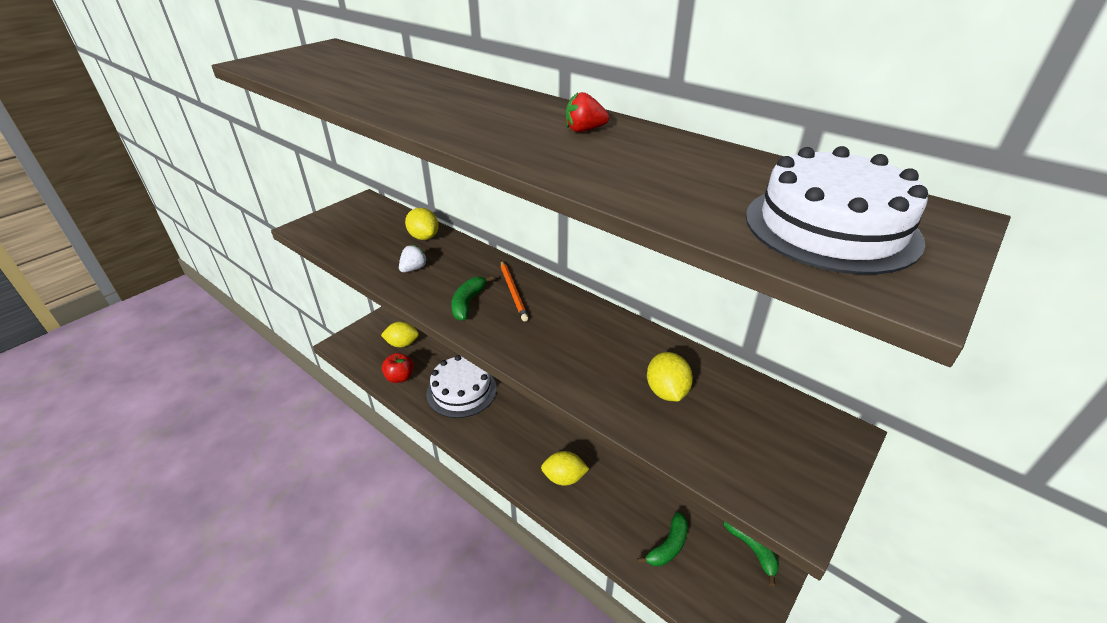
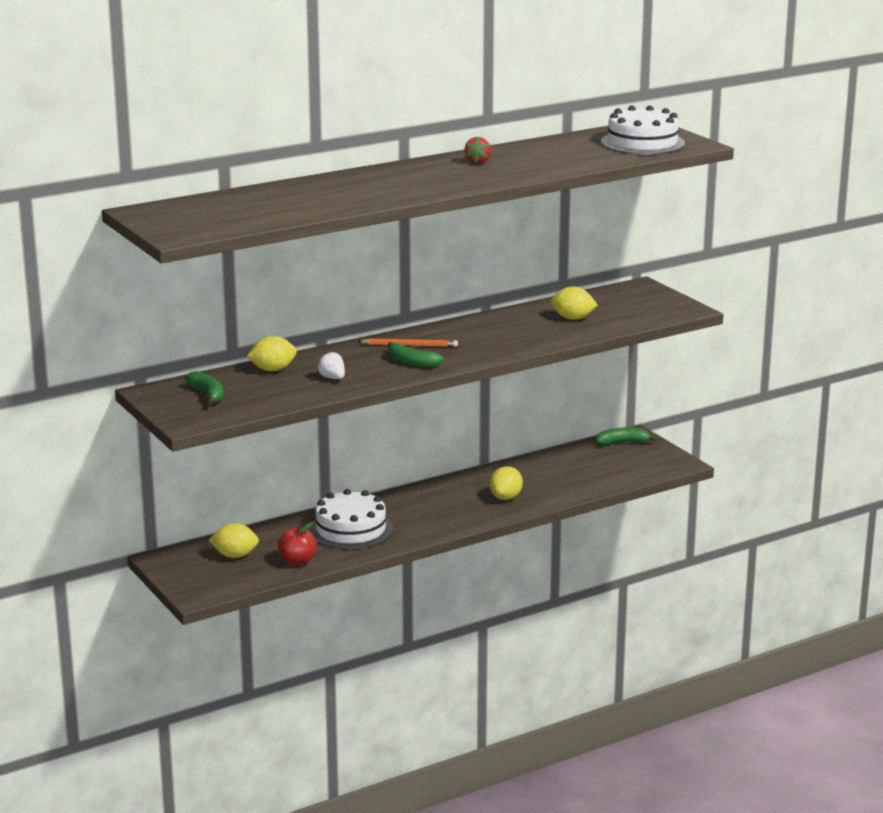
camera: 70 degrees left, 15 degrees down
yellow lemon [381,322,419,347] -> yellow lemon turned 75 degrees clockwise [209,523,259,558]
green banana [637,512,688,566] -> green banana moved to [184,371,223,405]

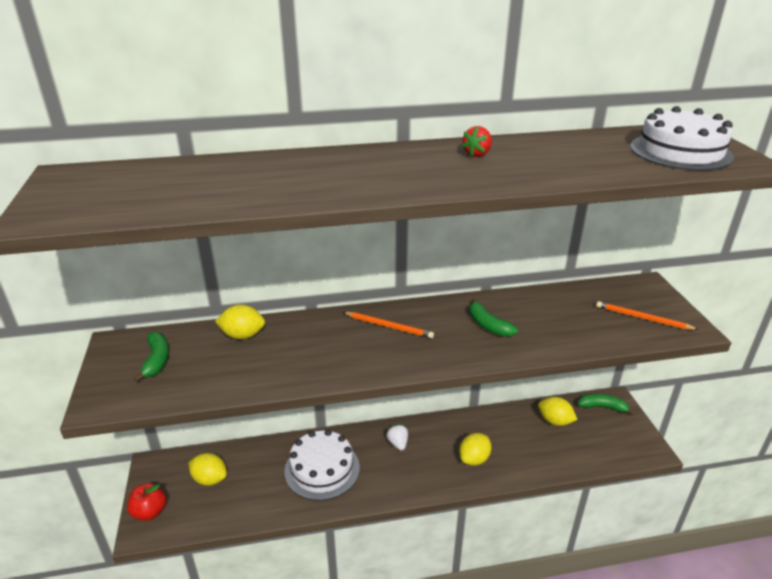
camera: 20 degrees right, 10 degrees up
red apple [278,522,317,566] -> red apple moved to [127,483,166,521]
white strawberry [317,351,345,379] -> white strawberry moved to [387,424,408,451]
green banana [388,342,444,368] -> green banana moved to [469,298,518,337]
yellow lemon [550,287,598,320] -> yellow lemon moved to [538,397,578,426]
none -> orange pencil [596,301,699,330]

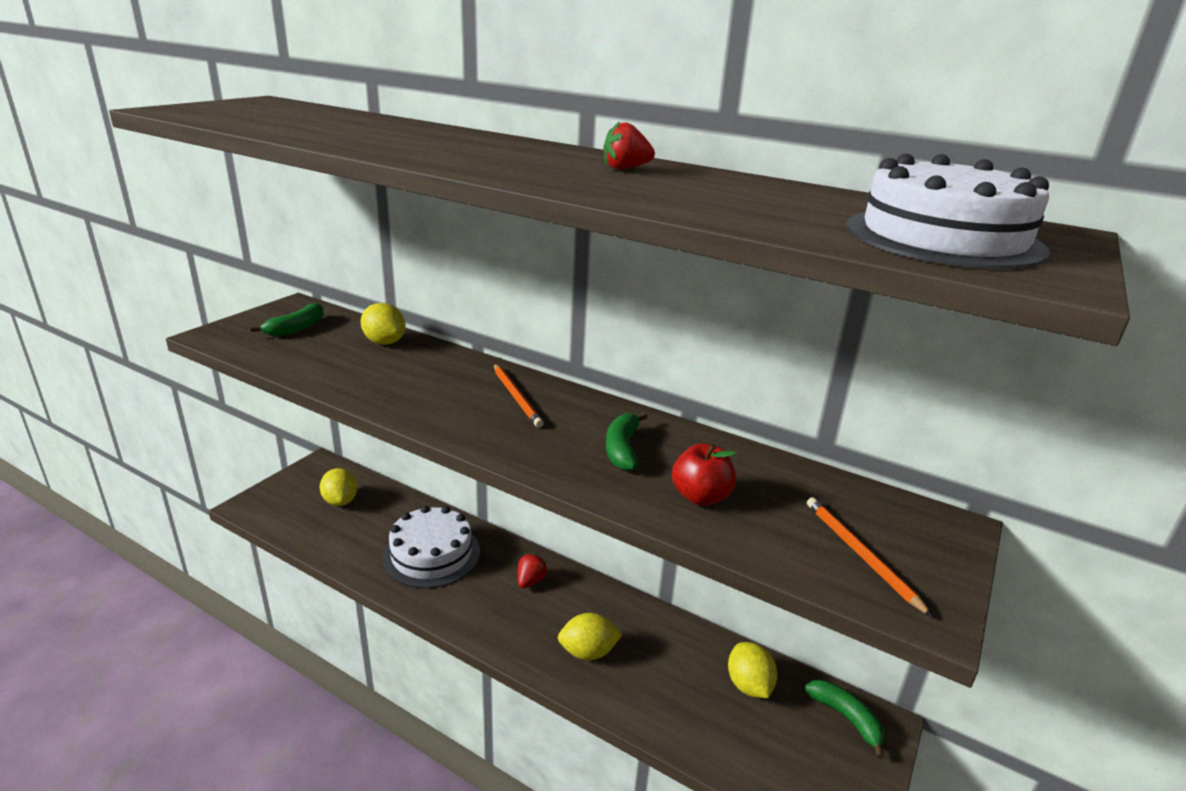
camera: 40 degrees right, 5 degrees down
red apple [127,483,166,521] -> red apple moved to [672,443,737,506]
white strawberry [387,424,408,451] -> red strawberry [518,553,548,588]

